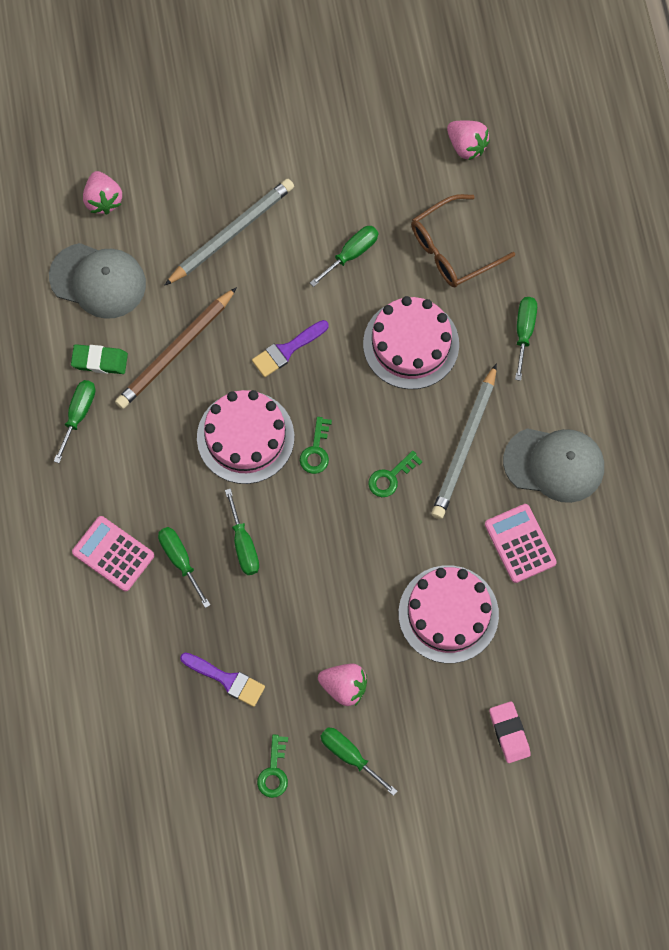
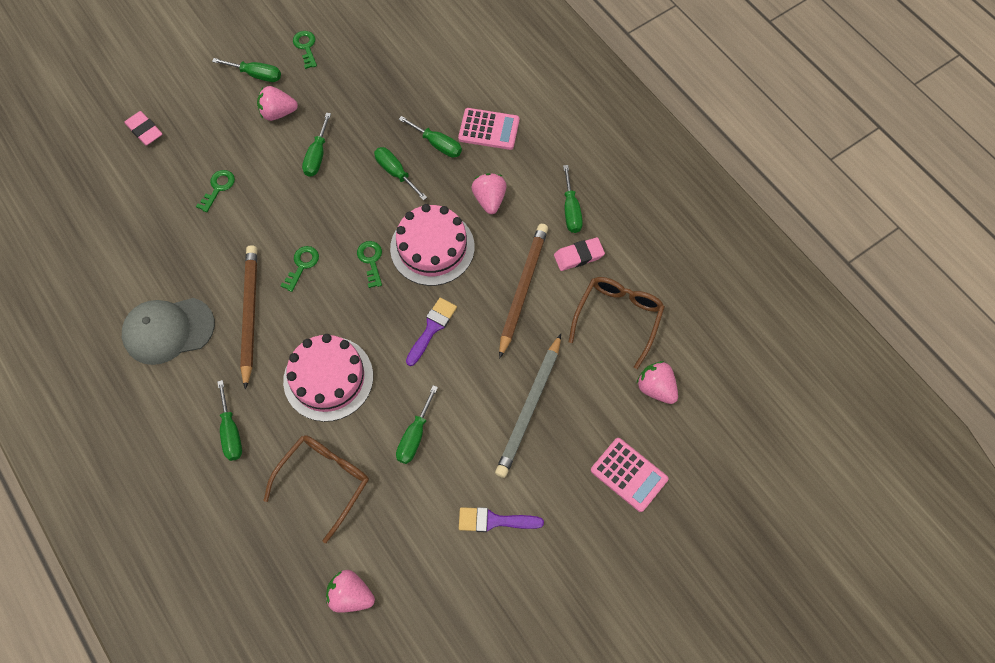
camera: 155 degrees right, 5 degrees down
grey cap [49,243,146,319] -> brown glasses [569,277,665,369]
green eraser [71,344,128,374] -> pink eraser [554,237,605,271]
purple brush [180,652,265,707] -> purple brush moved to [459,507,544,532]
pink cake [399,565,499,663] -> green key [196,170,235,212]
grey pencil [431,363,497,519] -> brown pencil [240,245,257,390]
pink calculator [485,504,557,583] -> pink calculator moved to [591,438,668,512]
none -> green screwdriver [302,113,331,177]
none -> pink strawberry [471,173,507,214]

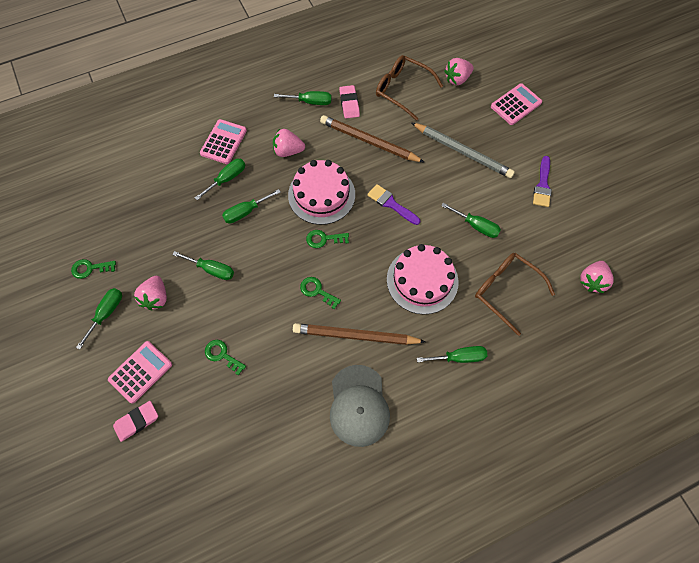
camera: 80 degrees left, 0 degrees up
none -> pink calculator [108,341,172,404]

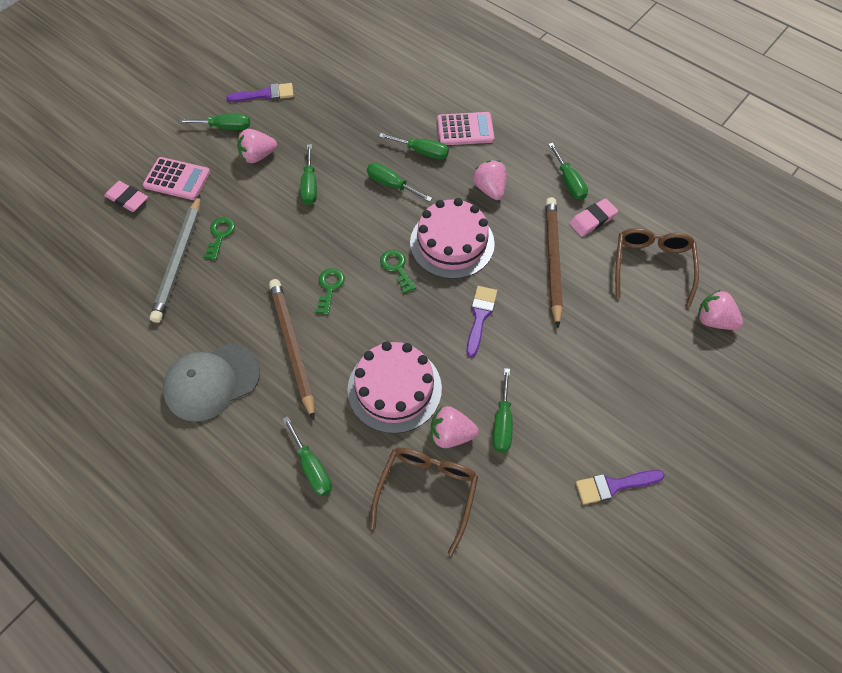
camera: 65 degrees right, 5 degrees down
green key [71,259,116,279] -> purple brush [226,83,294,102]
grey pencil [411,122,515,178] -> grey pencil moved to [150,195,200,323]
pink calculator [491,83,542,125] -> none
pink strawberry [580,261,614,293] -> pink strawberry moved to [431,406,479,448]

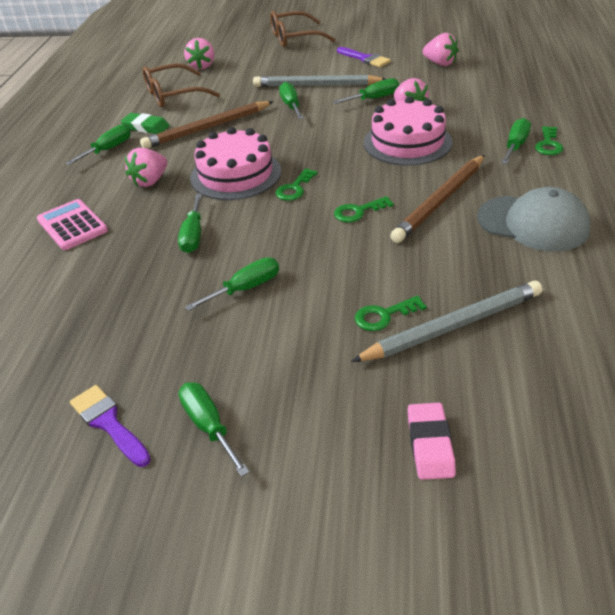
camera: 120 degrees left, 20 degrees down
pink calculator [143,157,210,200] -> none
pink strawberry [237,129,277,163] -> pink strawberry moved to [423,33,459,66]
brown glasses [370,448,478,556] -> brown glasses moved to [270,11,335,47]
green screwdriver [379,133,449,160] -> green screwdriver moved to [279,82,304,119]
purple brush [466,286,497,357] -> none
pink eraser [569,198,618,237] -> green eraser [121,113,170,134]
none -> grey pencil [253,75,386,87]
none -> green key [535,126,563,155]

